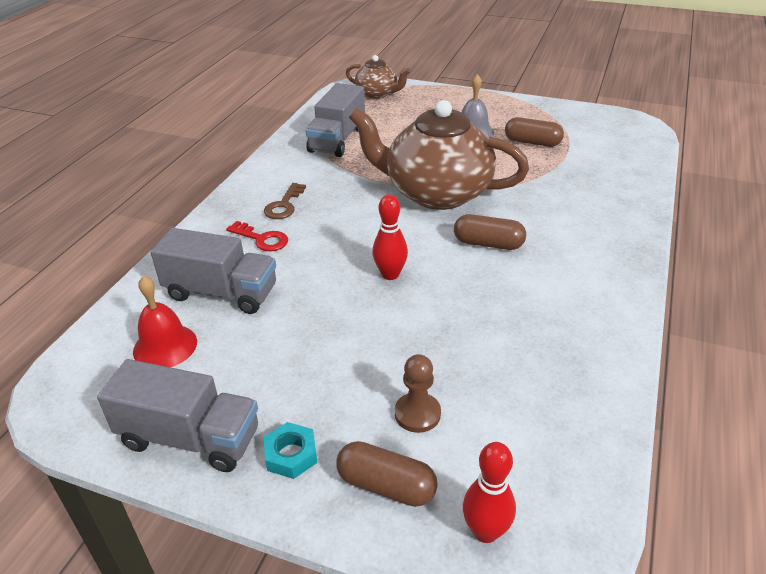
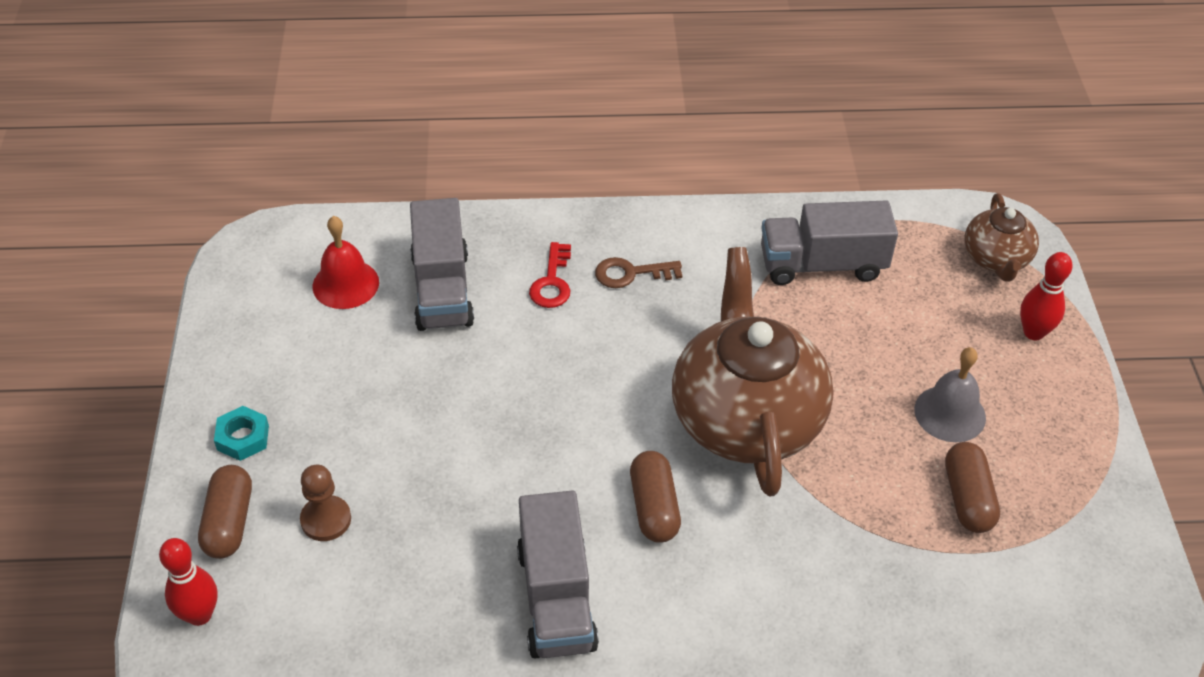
camera: 65 degrees right, 10 degrees up
grey truck [97,359,258,472] -> grey truck moved to [517,490,599,659]
red bowling pin [372,194,408,280] -> red bowling pin moved to [1020,252,1073,340]

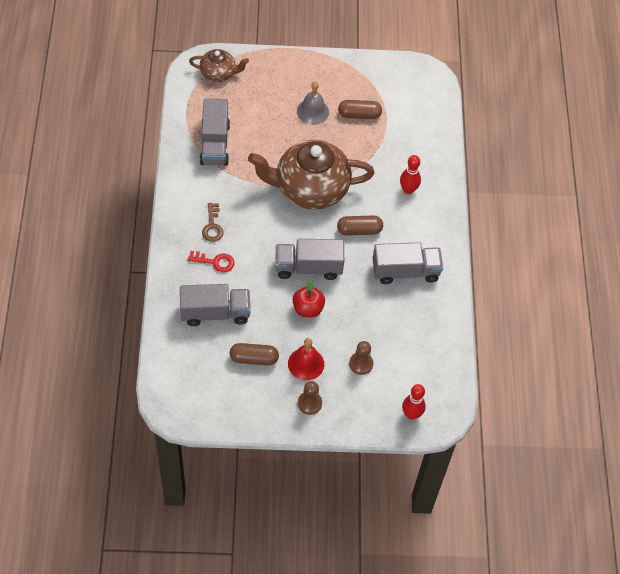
camera: 90 degrees left, 10 degrees up
brown capsule [198,465,252,559] -> brown capsule moved to [230,343,279,365]
turquoise nut [214,406,269,461] -> brown pawn [298,381,322,415]
red bell [313,216,379,309] -> red bell moved to [288,338,324,380]
red bowling pin [1020,252,1073,340] -> red bowling pin moved to [400,155,421,194]
none -> grey truck [275,239,344,280]
none -> red apple [293,280,325,318]

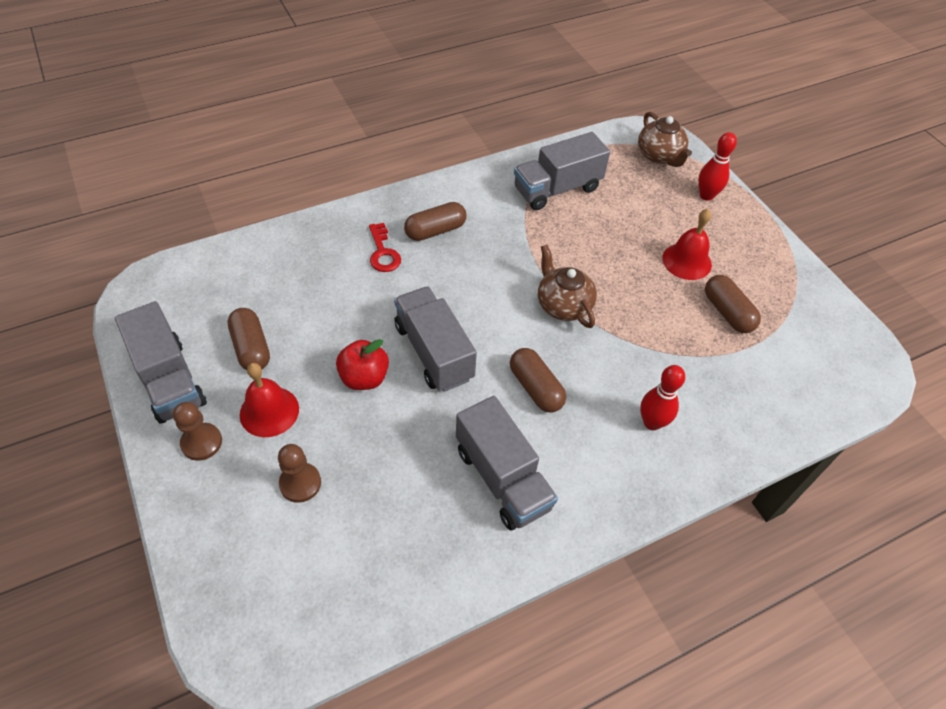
camera: 65 degrees right, 5 degrees down
grey truck [180,284,251,326] -> grey truck moved to [115,301,207,424]
brown key [202,203,224,242] -> brown capsule [404,202,466,241]
brown teapot [248,140,375,210] -> brown teapot [538,245,597,328], size x0.51
grey bell [297,81,329,125] -> red bell [662,209,712,280]
red bowling pin [402,384,426,420] -> red bowling pin moved to [698,132,737,201]

